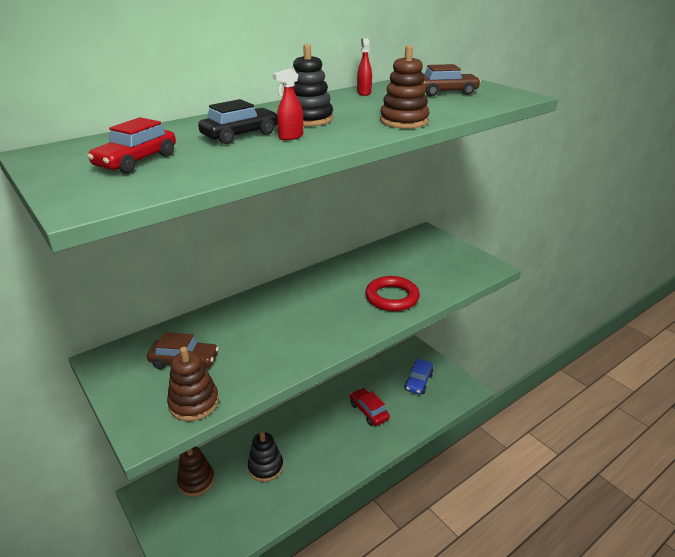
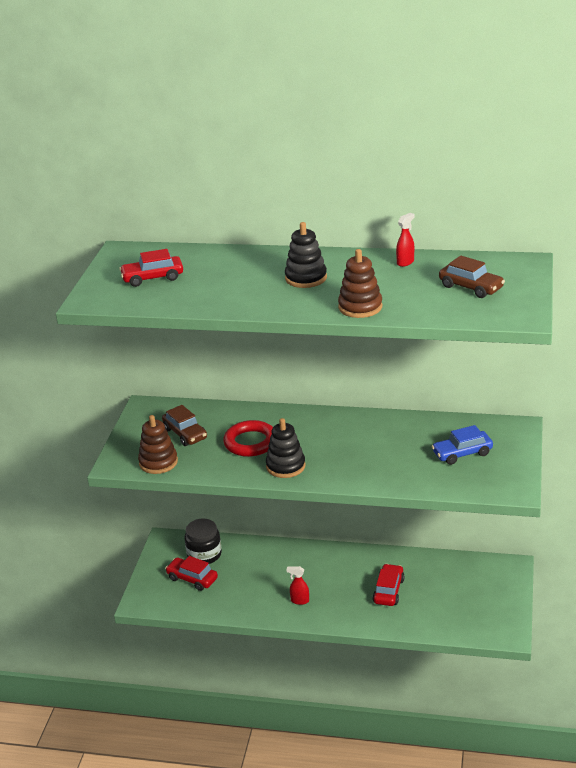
camera: 50 degrees right, 0 degrees up
brown stacking toy [177,446,215,497] -> black jar [184,519,222,564]
black car [198,99,277,144] -> none
black stacking toy [248,431,283,482] -> black stacking toy moved to [266,418,306,478]
red spray bottle [273,69,303,140] -> red spray bottle moved to [286,566,309,605]
red ring [365,276,420,311] -> red ring moved to [223,420,273,457]
blue car [404,359,433,395] -> blue car moved to [432,425,493,465]
none -> red car [165,556,218,591]

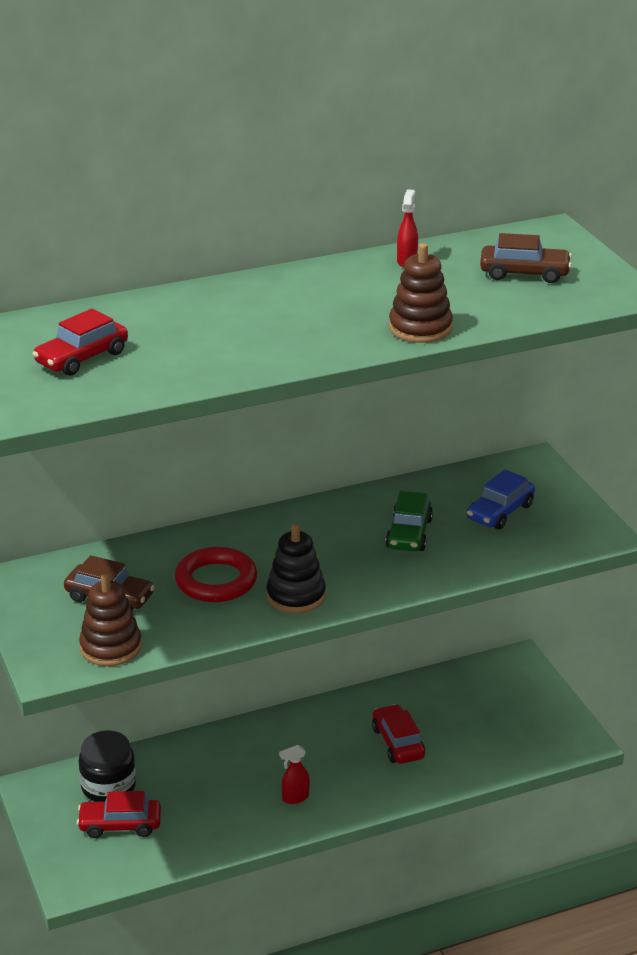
camera: 35 degrees left, 0 degrees up
black stacking toy [285,222,327,288] -> none
none -> green car [386,491,433,551]

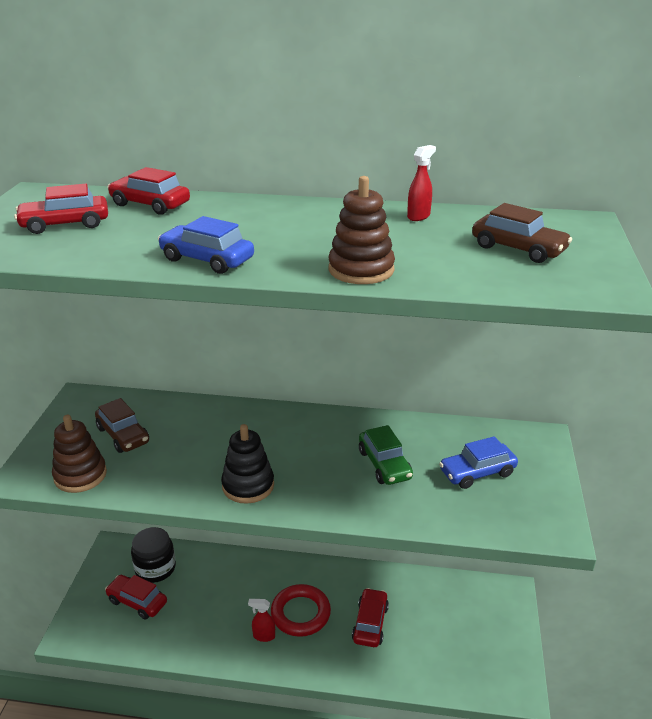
camera: 30 degrees right, 0 degrees up
red ring [175,547,257,602] -> red ring moved to [271,584,331,637]
green car [386,491,433,551] -> green car turned 60 degrees counterclockwise [359,425,413,485]
none -> red car [107,167,190,215]
none -> blue car [158,216,254,274]

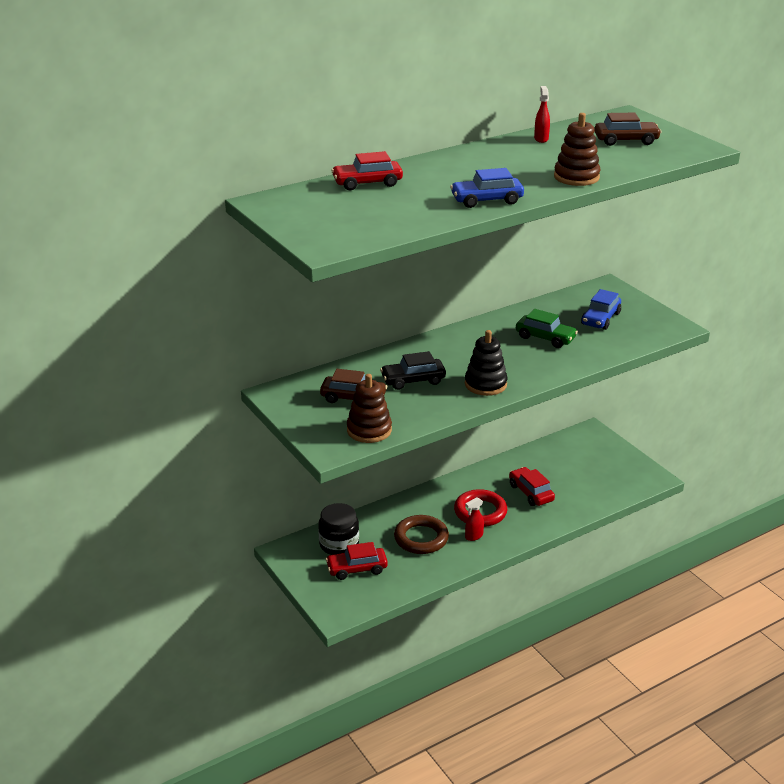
camera: 40 degrees left, 0 degrees up
red car [14,184,108,234] -> none
none -> black car [380,351,446,390]
none -> brown ring [394,515,449,554]

